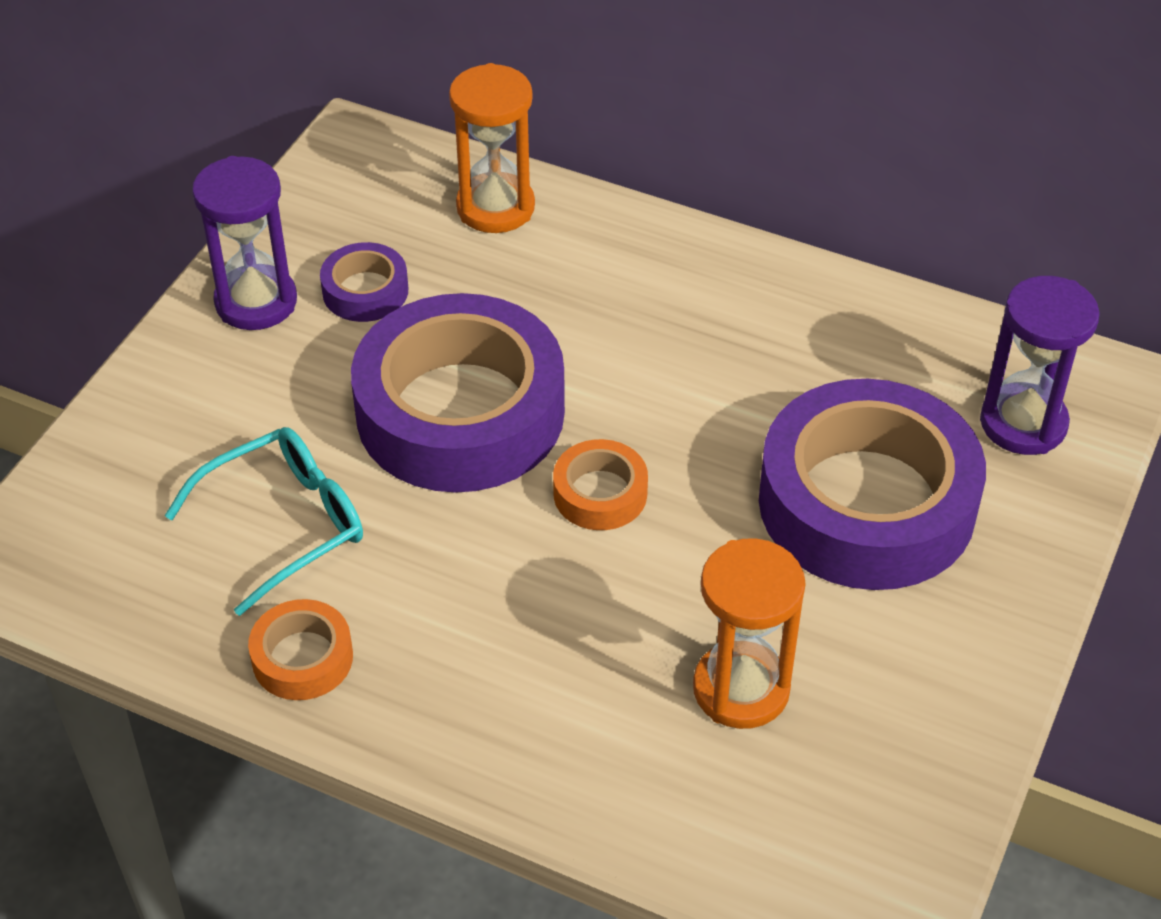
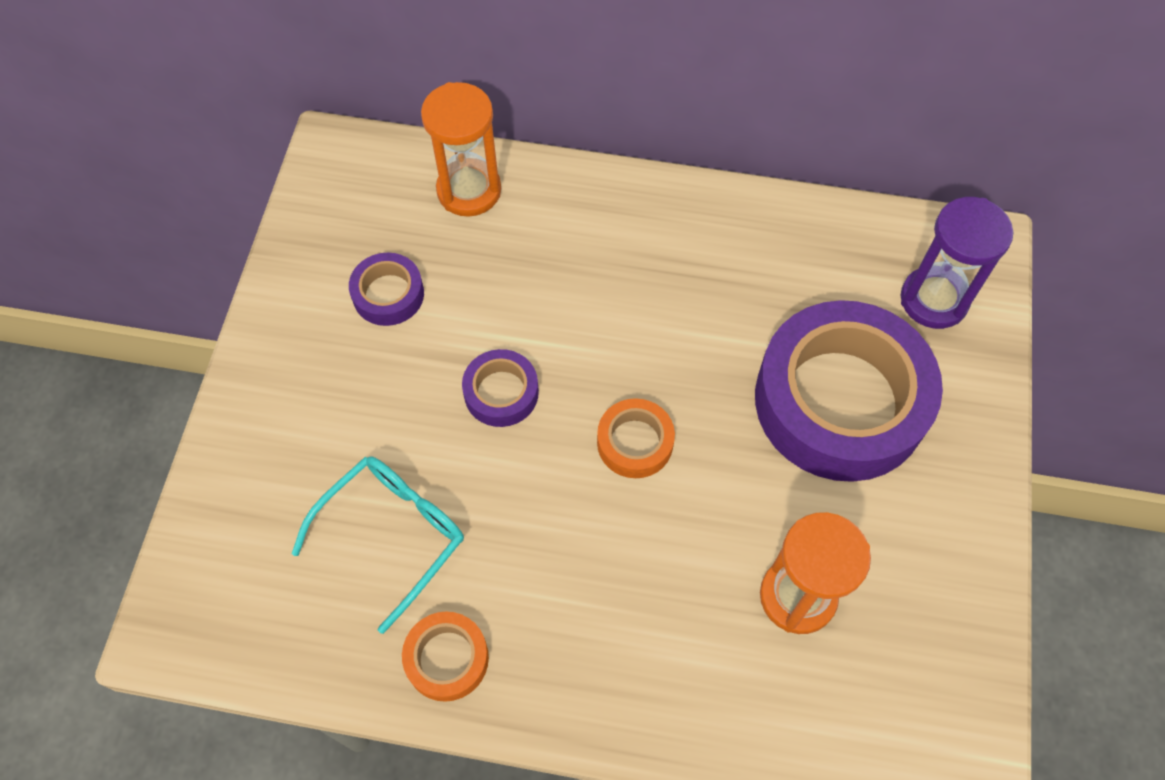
camera: 15 degrees left, 15 degrees up
purple hourglass [192,156,297,330] -> none
purple tape [351,293,565,493] -> purple tape [462,349,539,427], size x0.44

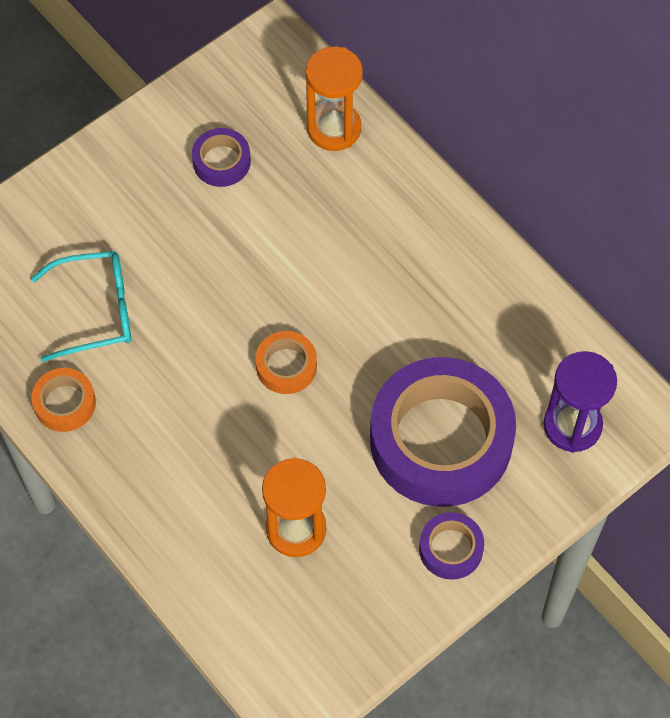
camera: 40 degrees right, 0 degrees up
purple tape [462,349,539,427] -> purple tape moved to [419,512,484,580]

